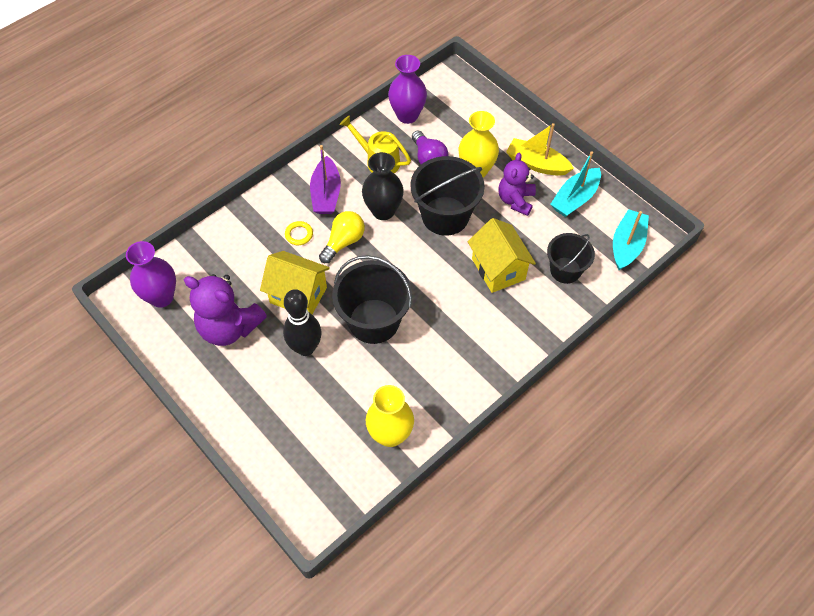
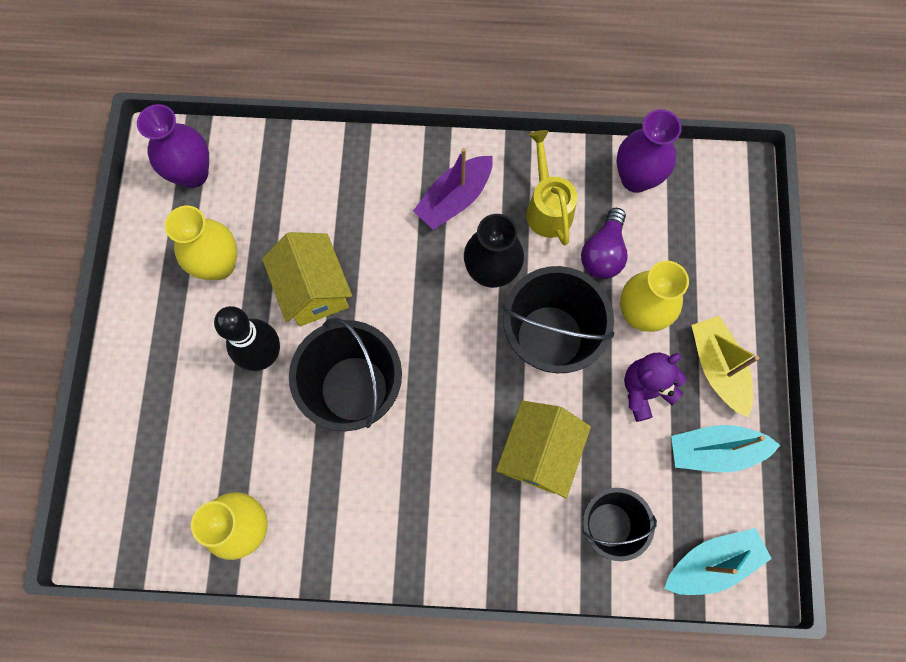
camera: 45 degrees right, 15 degrees up
purple teddy bear [184,274,267,346] -> yellow vase [165,205,237,280]
yellow ring [285,221,313,245] -> none
yellow light bulb [319,211,365,263] -> none

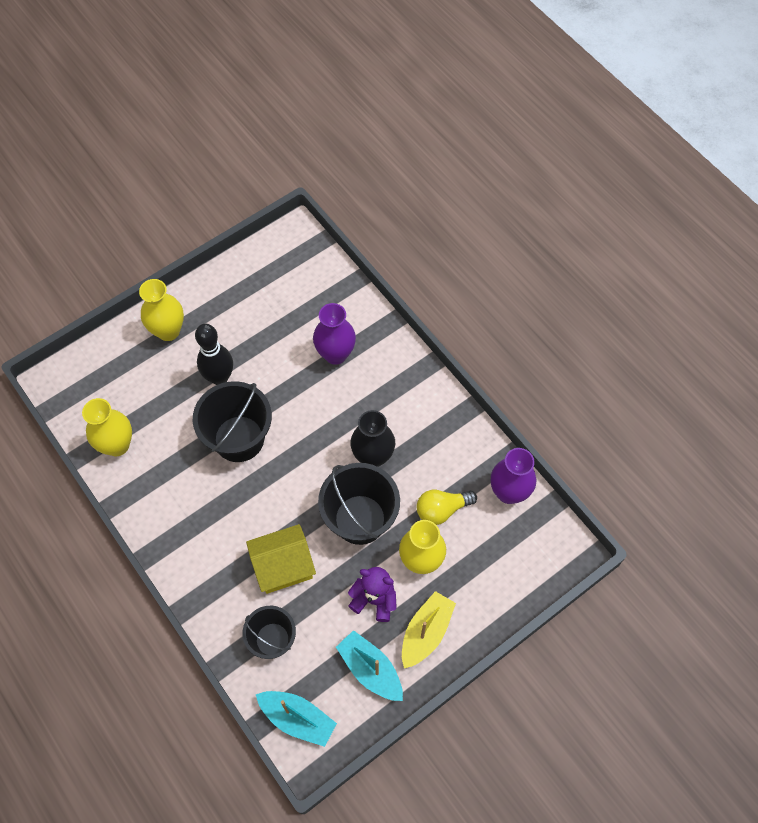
camera: 50 degrees right, 10 degrees down
purple vase [137,104,209,188] -> purple vase moved to [313,303,356,365]
yellow vase [165,205,237,280] -> yellow vase moved to [139,279,184,341]
yellow house [262,232,352,326] -> none
purple boat [413,148,493,230] -> none
yellow watering can [526,130,577,246] -> none
purple light bulb [581,208,627,279] -> yellow light bulb [417,490,477,525]

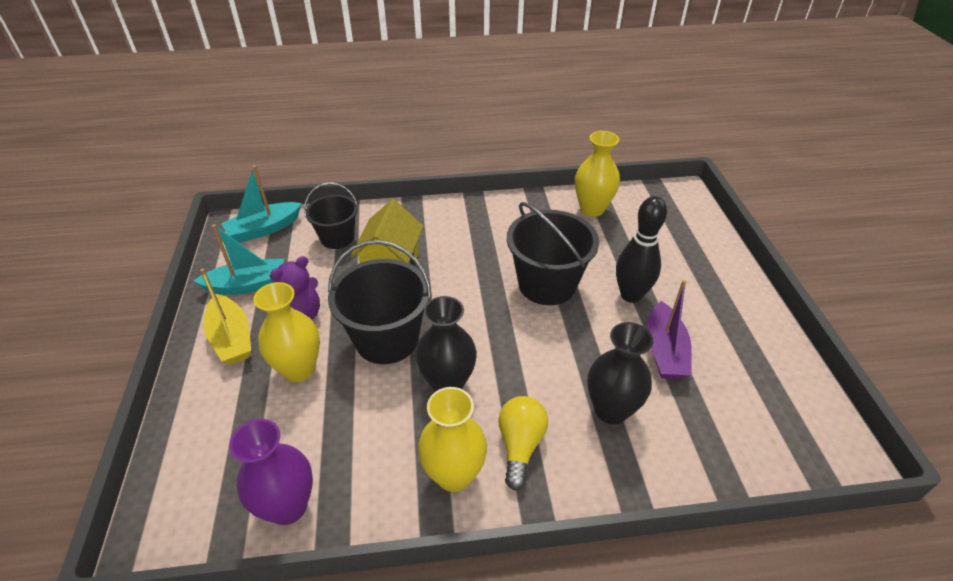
camera: 120 degrees right, 20 degrees down
yellow vase [139,279,184,341] -> yellow vase moved to [418,387,487,492]
purple vase [313,303,356,365] -> black vase [587,322,653,424]
yellow light bulb [417,490,477,525] -> yellow light bulb moved to [498,396,548,490]
none -> purple boat [647,280,692,379]

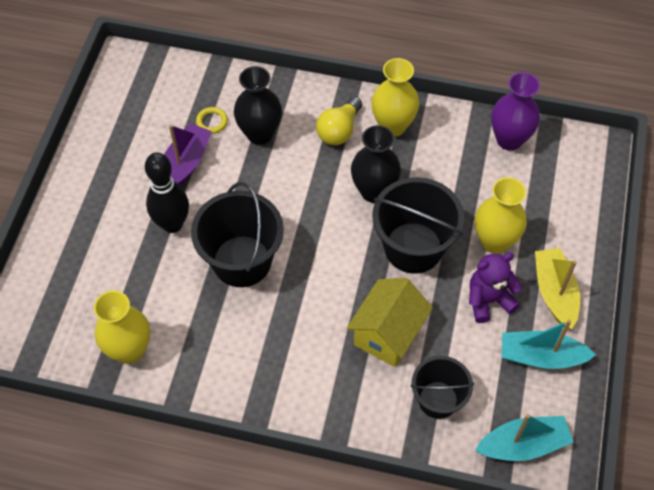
camera: 160 degrees left, 15 degrees up
none -> yellow ring [196,107,228,134]

